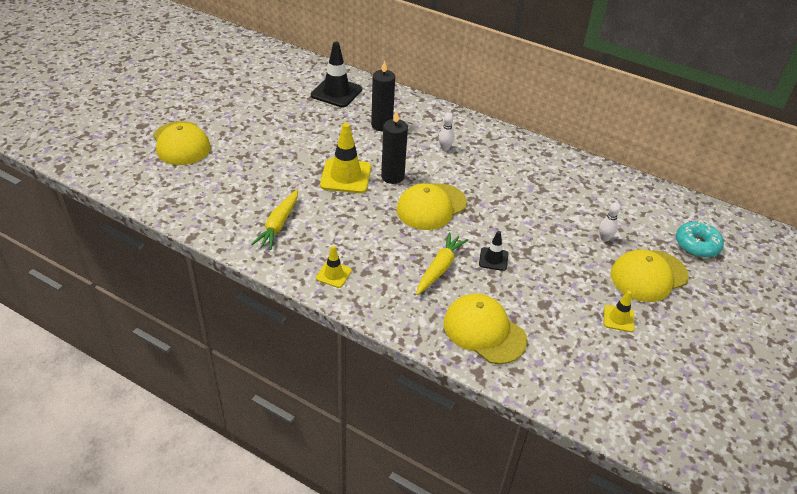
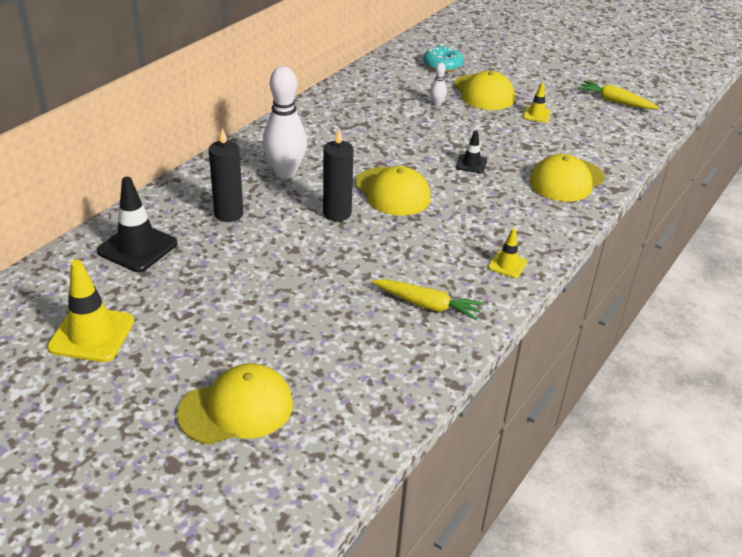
camera: 85 degrees left, 5 degrees down
yellow traffic cone [320,123,371,193] -> yellow traffic cone moved to [47,260,134,362]
yellow carrot [417,232,468,295] -> yellow carrot moved to [577,81,659,109]
white bowling pin [439,113,454,151] -> white bowling pin [263,66,307,179], size x2.27

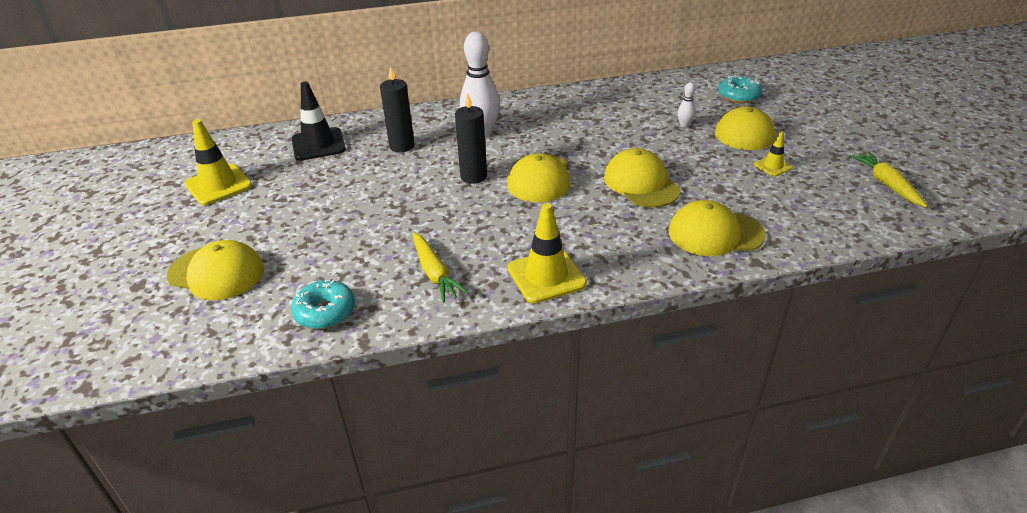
camera: 45 degrees right, 0 degrees up
black traffic cone [456,130,487,173] -> yellow cap [604,148,680,208]
yellow traffic cone [488,228,527,278] -> yellow traffic cone [508,203,587,304], size x1.86
none -> turquoise donut [291,279,355,329]

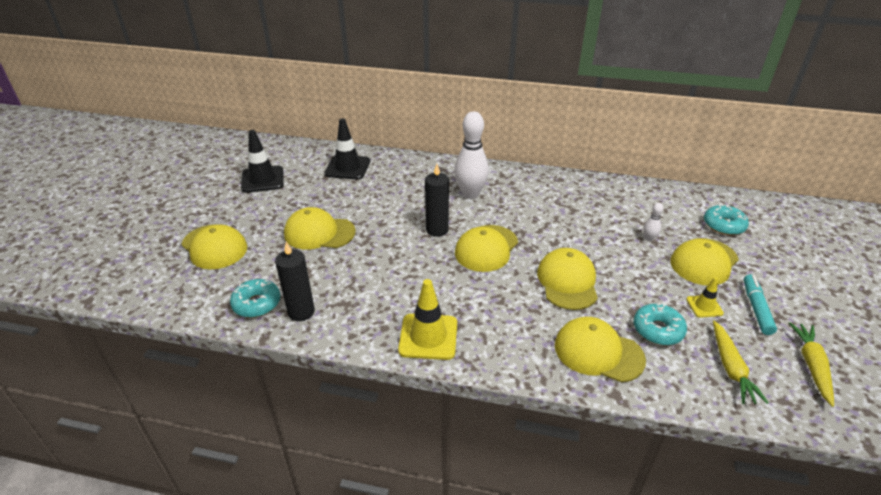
camera: 25 degrees right, 0 degrees up
yellow traffic cone [185,119,253,205] -> black traffic cone [241,130,284,193]
black candle [380,66,414,153] -> black candle moved to [275,242,315,321]
yellow carrot [412,232,469,303] -> yellow carrot moved to [713,321,769,404]
none -> yellow cap [284,207,356,249]
none -> turquoise donut [633,303,687,345]
none -> turquoise marker [744,274,777,335]

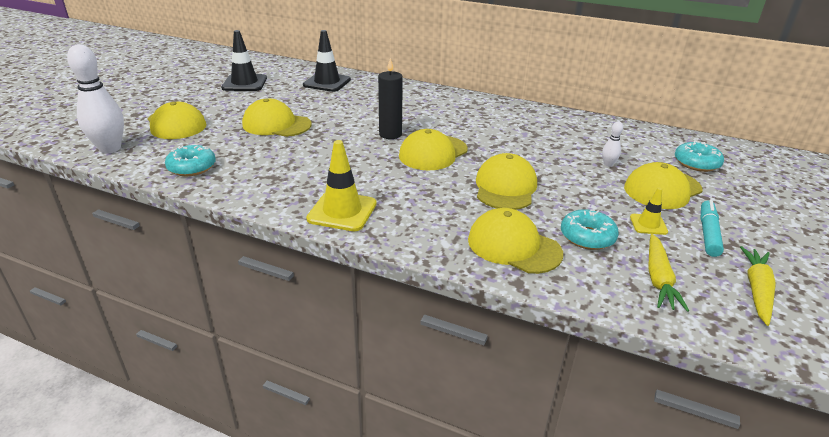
camera: 10 degrees right, 5 degrees down
black candle [275,242,315,321] -> none
white bowling pin [454,111,489,199] -> white bowling pin moved to [67,44,124,153]

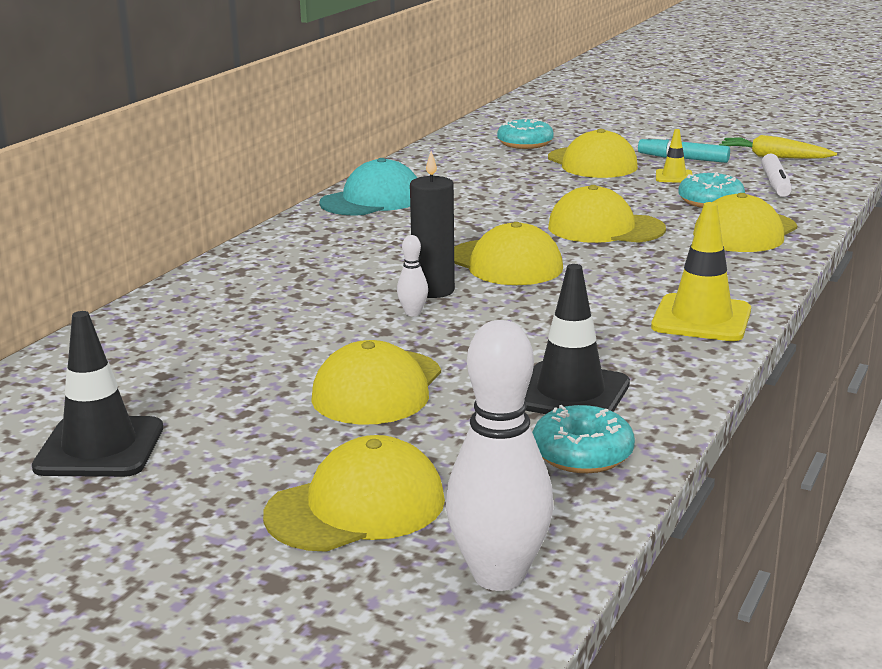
camera: 85 degrees left, 10 degrees down
black traffic cone [303,30,351,92] -> black traffic cone moved to [524,264,630,414]
white bowling pin [602,122,623,167] -> white bowling pin moved to [397,235,428,316]
yellow carrot [648,234,689,312] -> white marker [761,154,792,197]
none -> turquoise cap [319,158,417,216]

